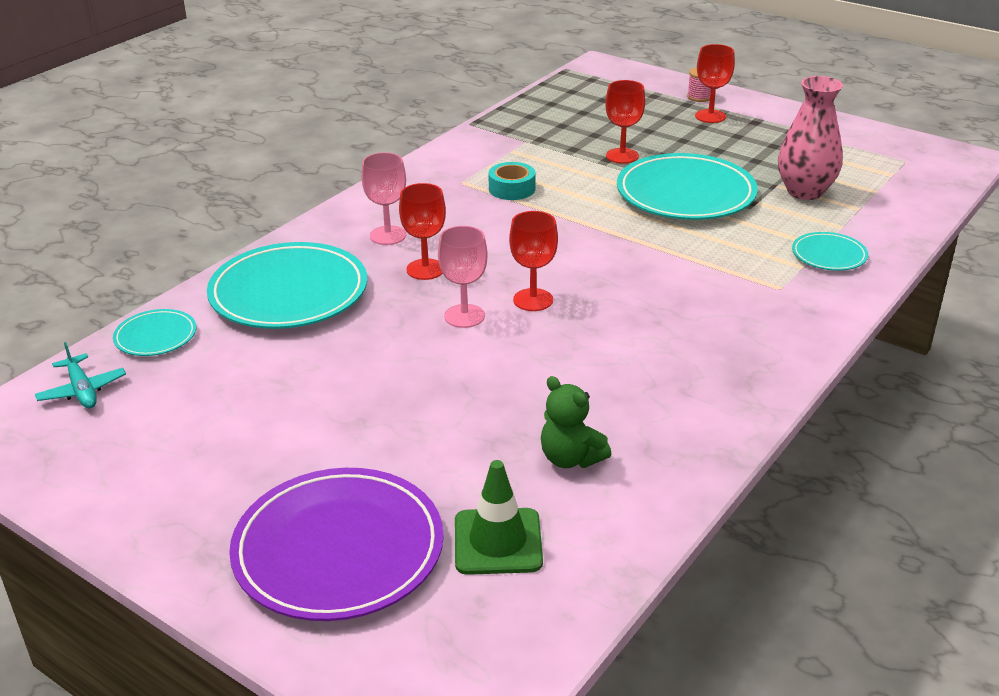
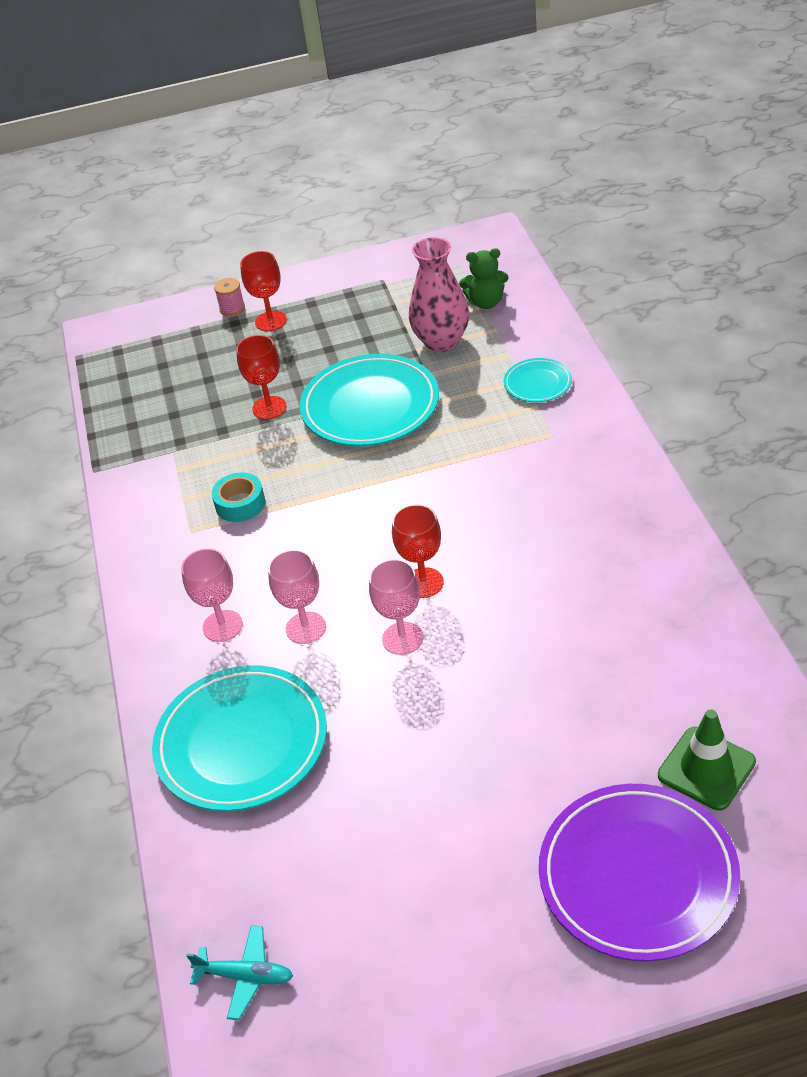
camera: 45 degrees left, 10 degrees up
turquoise plate [113,309,196,356] -> none
red goblet [399,183,446,280] -> pink goblet [268,550,326,644]
green teddy bear [541,376,611,468] -> green teddy bear moved to [459,248,509,309]

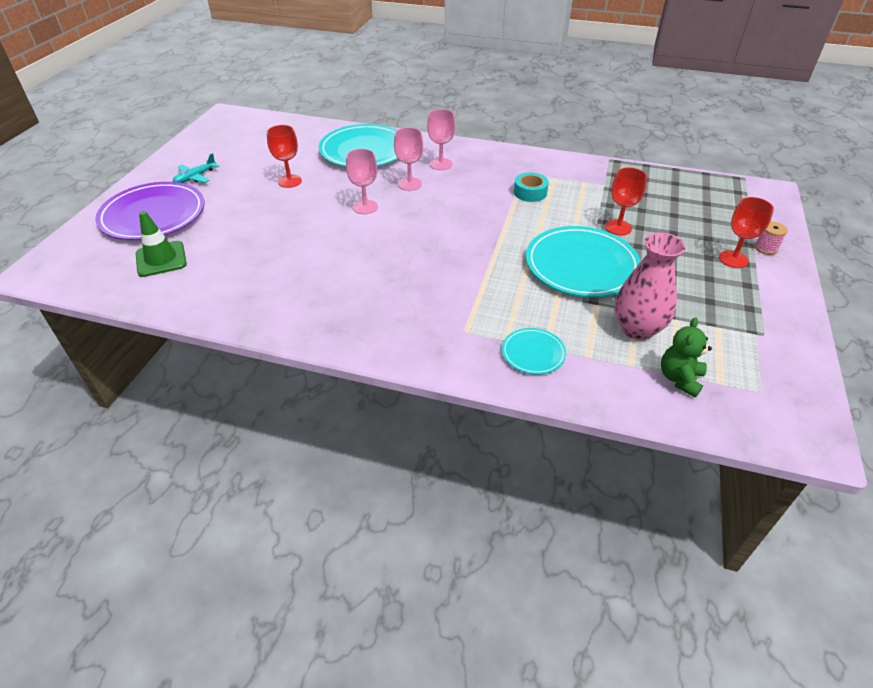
camera: 115 degrees right, 0 degrees up
turquoise plane [186,925,293,1020] -> turquoise plane moved to [173,153,219,183]
red goblet [392,504,444,598] -> red goblet moved to [267,125,302,188]

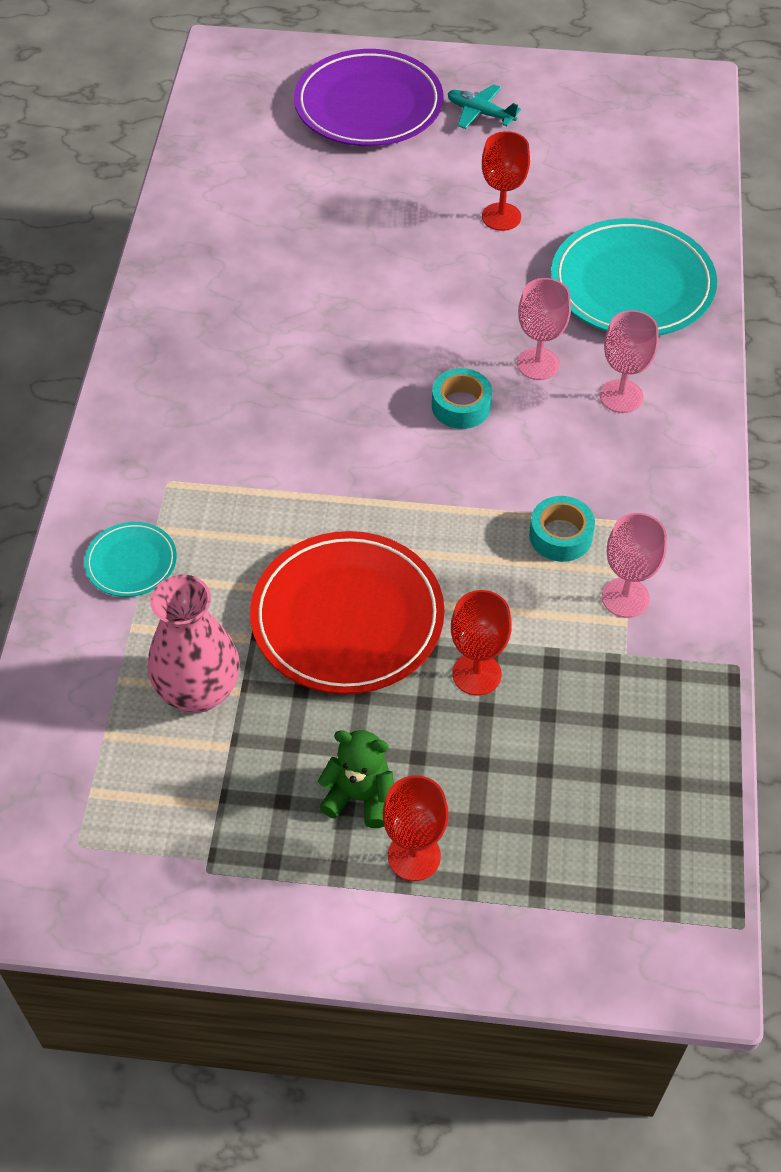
camera: 80 degrees right, 10 degrees up
green traffic cone [136,211,187,277] -> none
pink goblet [346,149,378,214] -> pink goblet moved to [602,513,667,618]
turquoise plate [526,226,641,297] -> red plate [250,531,445,694]
green teddy bear [661,317,712,397] -> green teddy bear moved to [318,730,394,828]
pink spool [754,221,788,255] -> none
none -> turquoise tape [432,368,492,429]

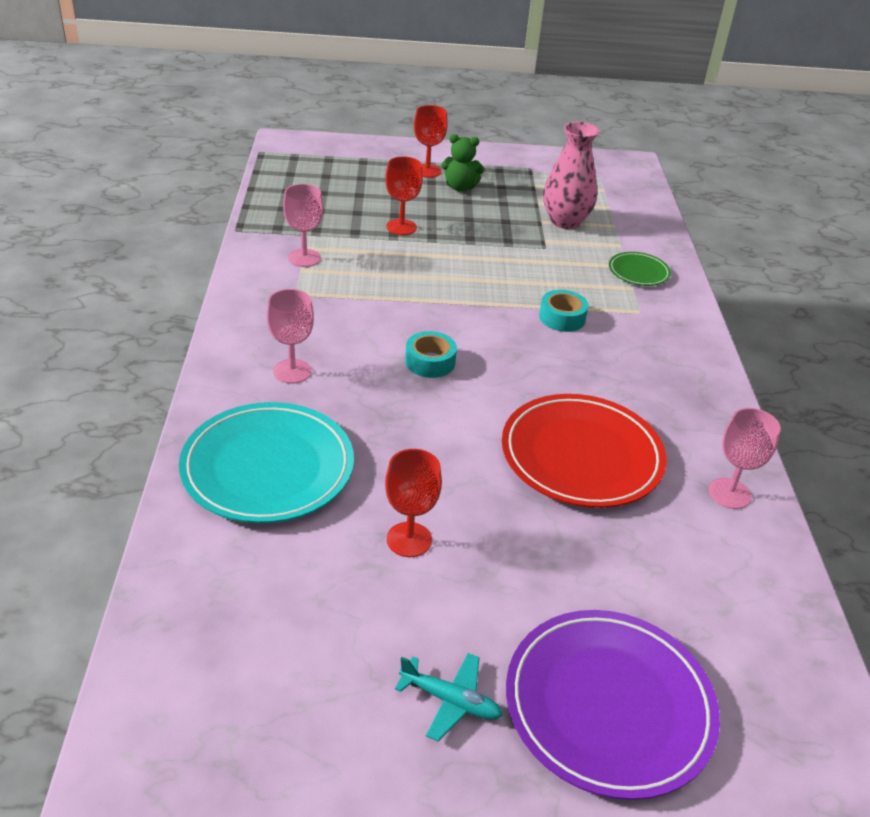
camera: 170 degrees right, 15 degrees down
turquoise plate [84,522,177,597] -> green plate [609,252,671,286]
red plate [250,531,445,694] -> red plate moved to [502,394,667,508]
pink goblet [517,278,571,380] -> pink goblet moved to [709,408,781,509]
turquoise tape [529,496,595,562] -> turquoise tape moved to [539,290,589,332]

